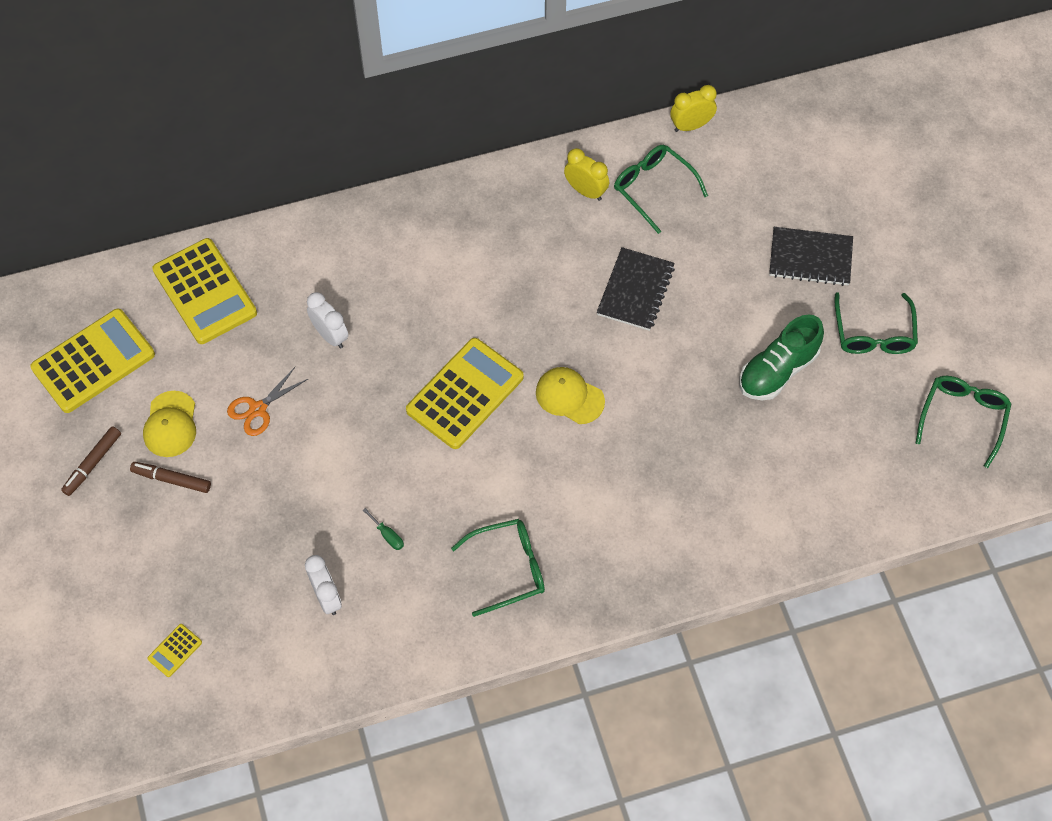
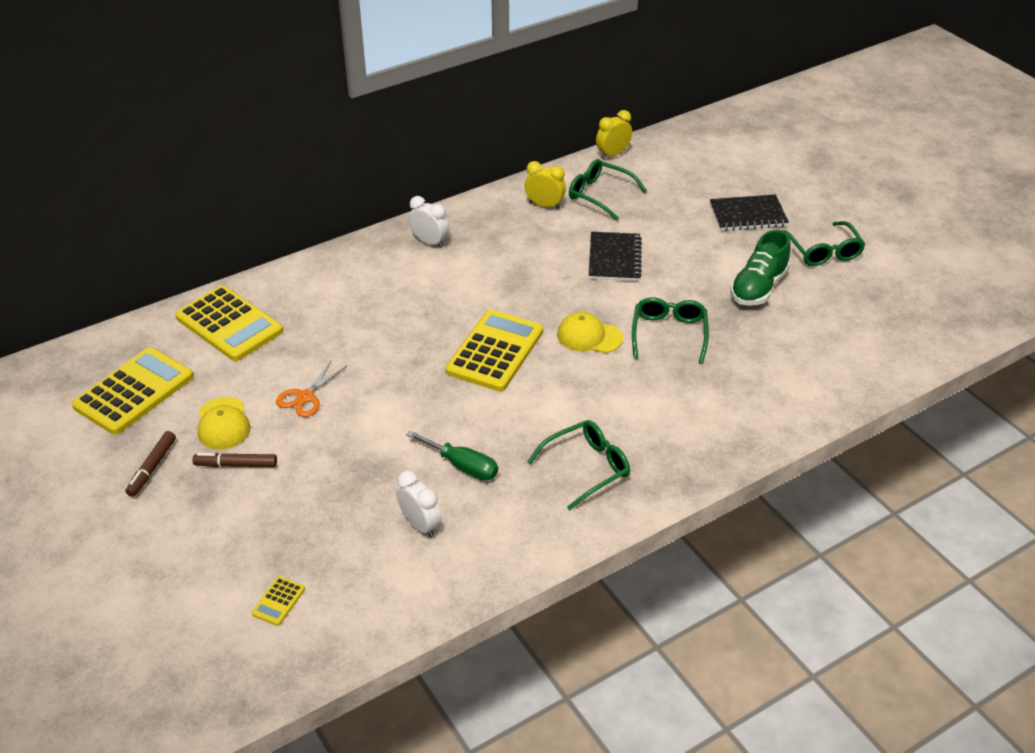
camera: 15 degrees left, 20 degrees down
white clock [307,292,348,349] -> white clock moved to [409,196,449,248]
green screwdriver [363,508,404,550] -> green screwdriver [406,430,498,480], size x1.87
green glasses [916,376,1012,468] -> green glasses moved to [632,297,709,364]

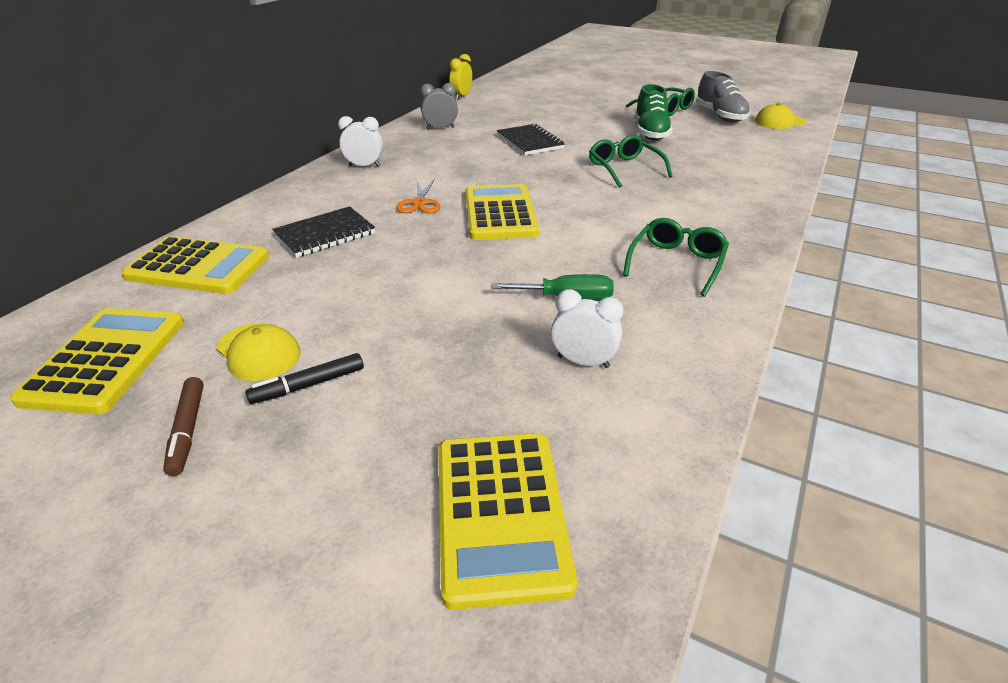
camera: 30 degrees left, 5 degrees down
brown marker [192,453,277,467] -> black marker [245,353,364,404]
yellow calculator [251,576,305,626] -> yellow calculator [438,433,577,610], size x2.40
orange scissors [276,361,347,417] -> orange scissors moved to [396,179,440,213]
yellow clock [525,161,566,209] -> grey clock [420,83,458,129]
yellow cap [557,312,623,353] -> yellow cap moved to [755,103,806,129]
green glasses [569,159,647,221] -> none
black notebook [710,195,789,231] -> black notebook moved to [272,206,375,258]
none -> grey shoe [696,71,750,122]

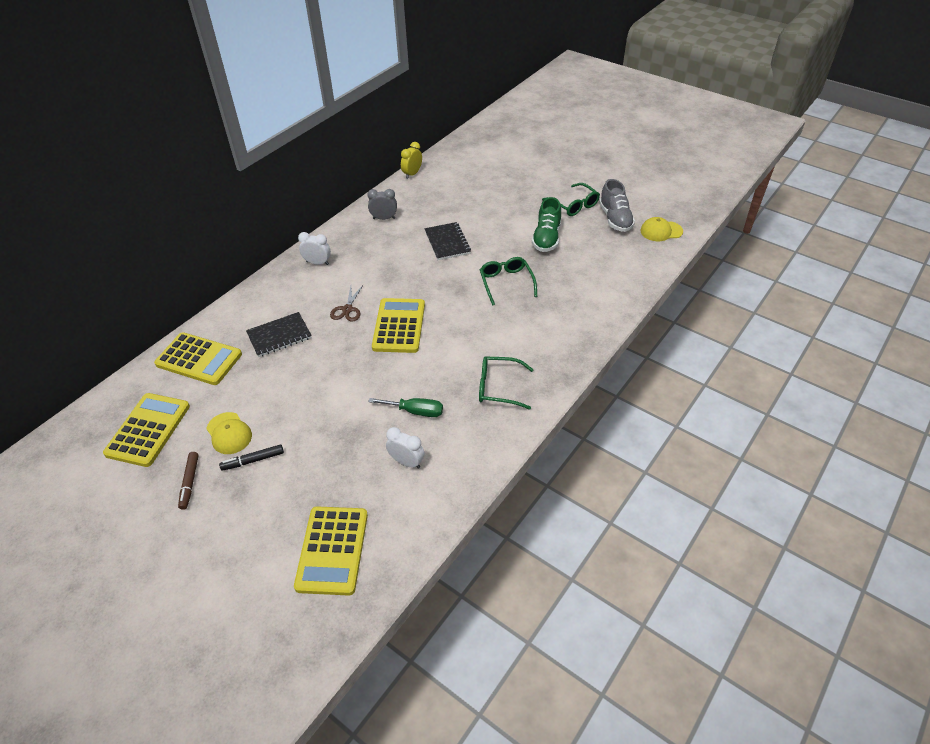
camera: 10 degrees right, 10 degrees up
orange scissors [396,179,440,213] -> brown scissors [330,285,363,322]
green glasses [623,218,729,297] -> green glasses turned 120 degrees counterclockwise [479,356,534,410]

